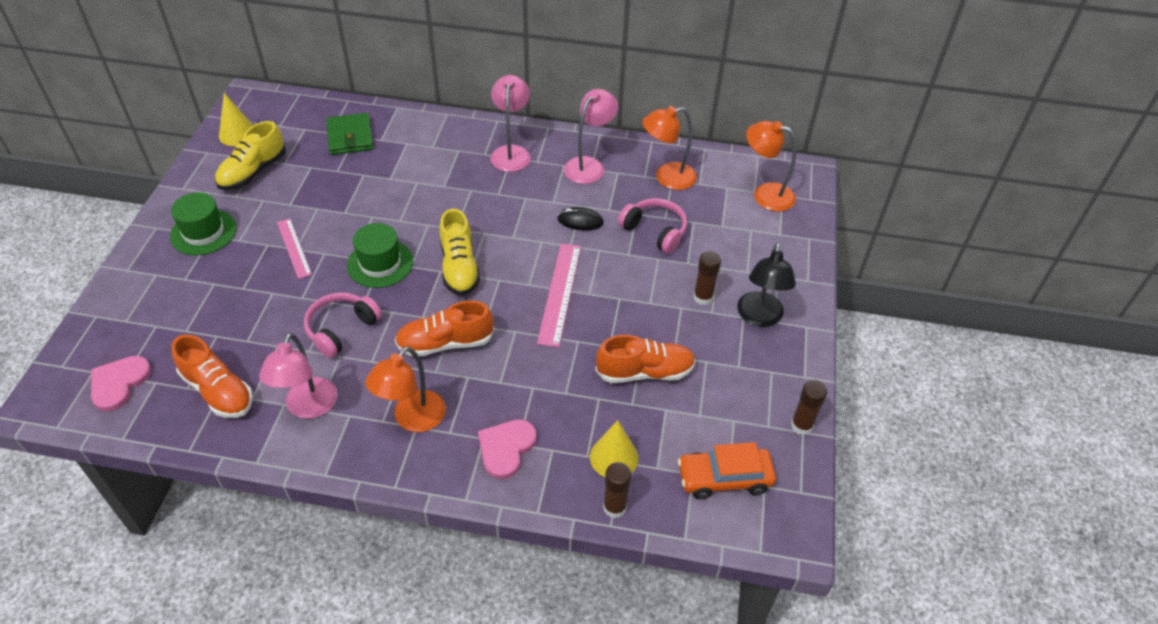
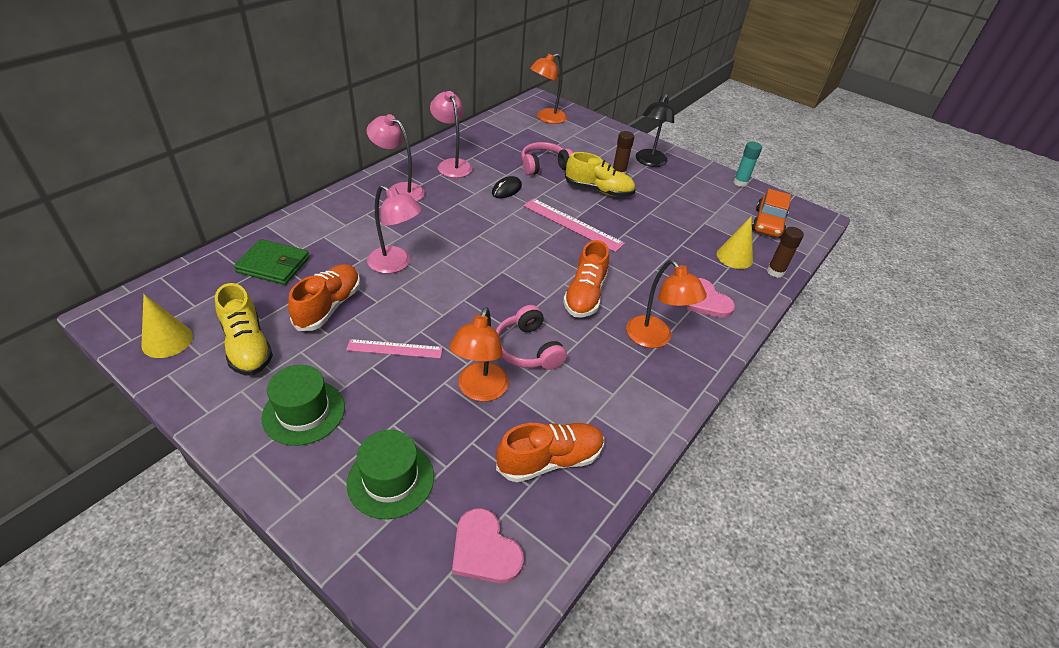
camera: 65 degrees left, 5 degrees down
pink lamp [259,333,338,419] -> pink lamp moved to [367,185,422,274]
green hat [347,223,413,288] -> green hat moved to [347,430,434,519]
yellow shoe [439,209,480,296] -> yellow shoe moved to [565,152,636,197]
orange shoe [595,335,696,383] -> orange shoe moved to [288,264,360,331]
orange lamp [643,106,697,190] -> orange lamp moved to [450,307,509,402]
black lamp [737,243,796,327] -> black lamp turned 75 degrees clockwise [635,94,674,167]
brown glue stick [791,380,827,435] -> turquoise glue stick [733,142,762,187]

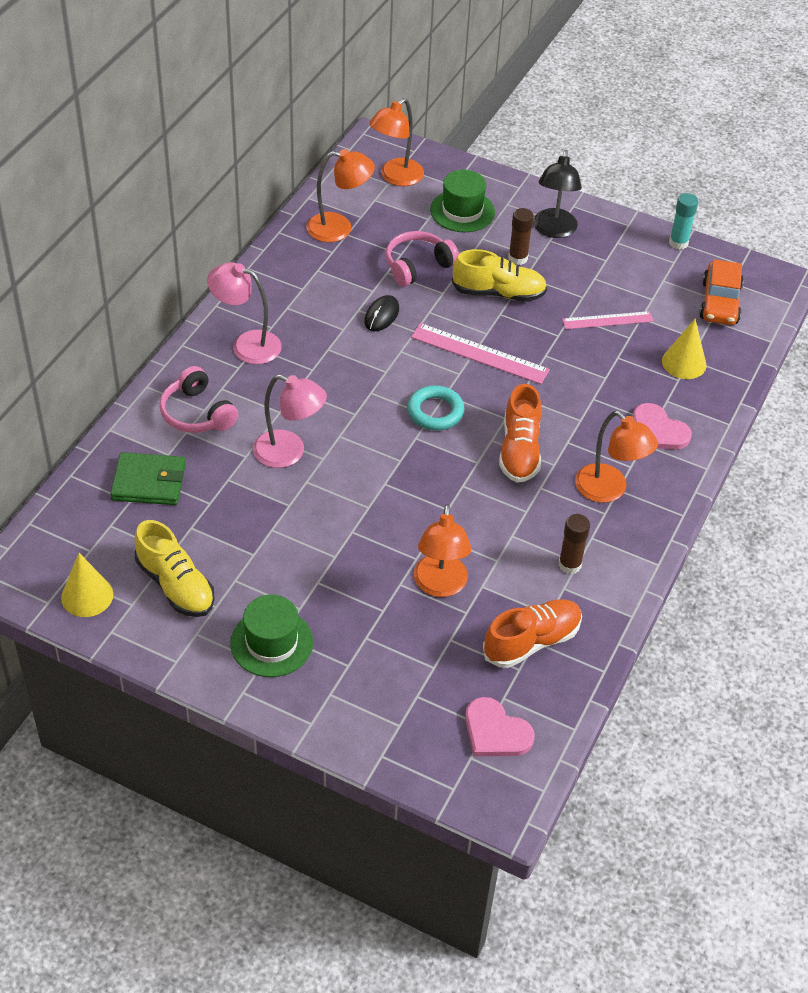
camera: 10 degrees left, 5 degrees up
orange shoe [288,264,360,331] -> none
pink ruler [346,339,443,358] -> pink ruler moved to [562,311,653,329]
green hat [347,430,434,519] -> green hat moved to [430,170,495,232]
pink lamp [430,91,472,178] -> none
pink headphones [496,305,567,370] -> pink headphones moved to [159,366,239,433]
brown glue stick [767,227,804,278] -> brown glue stick moved to [558,514,590,574]
none -> orange lamp [306,149,375,242]
none -> turquoise ring [407,385,464,430]

